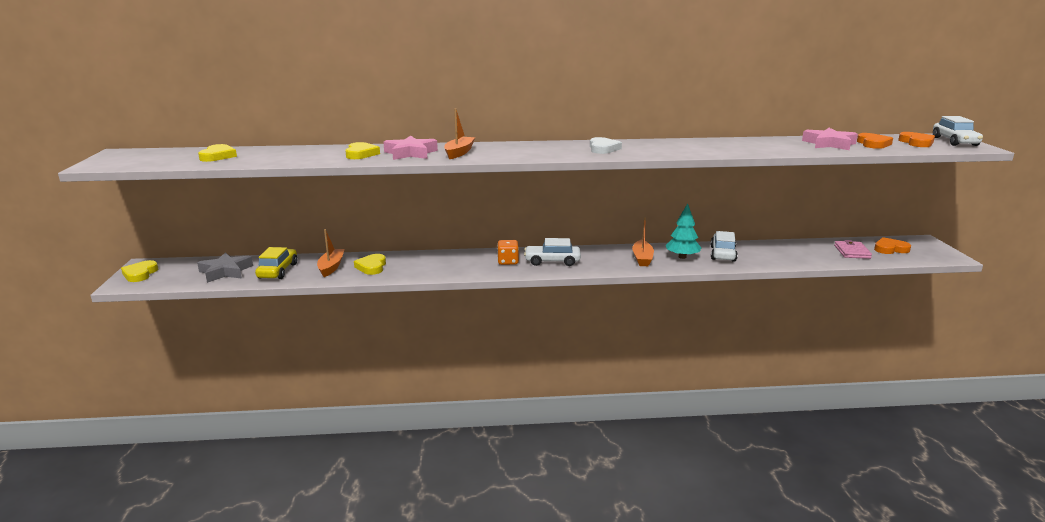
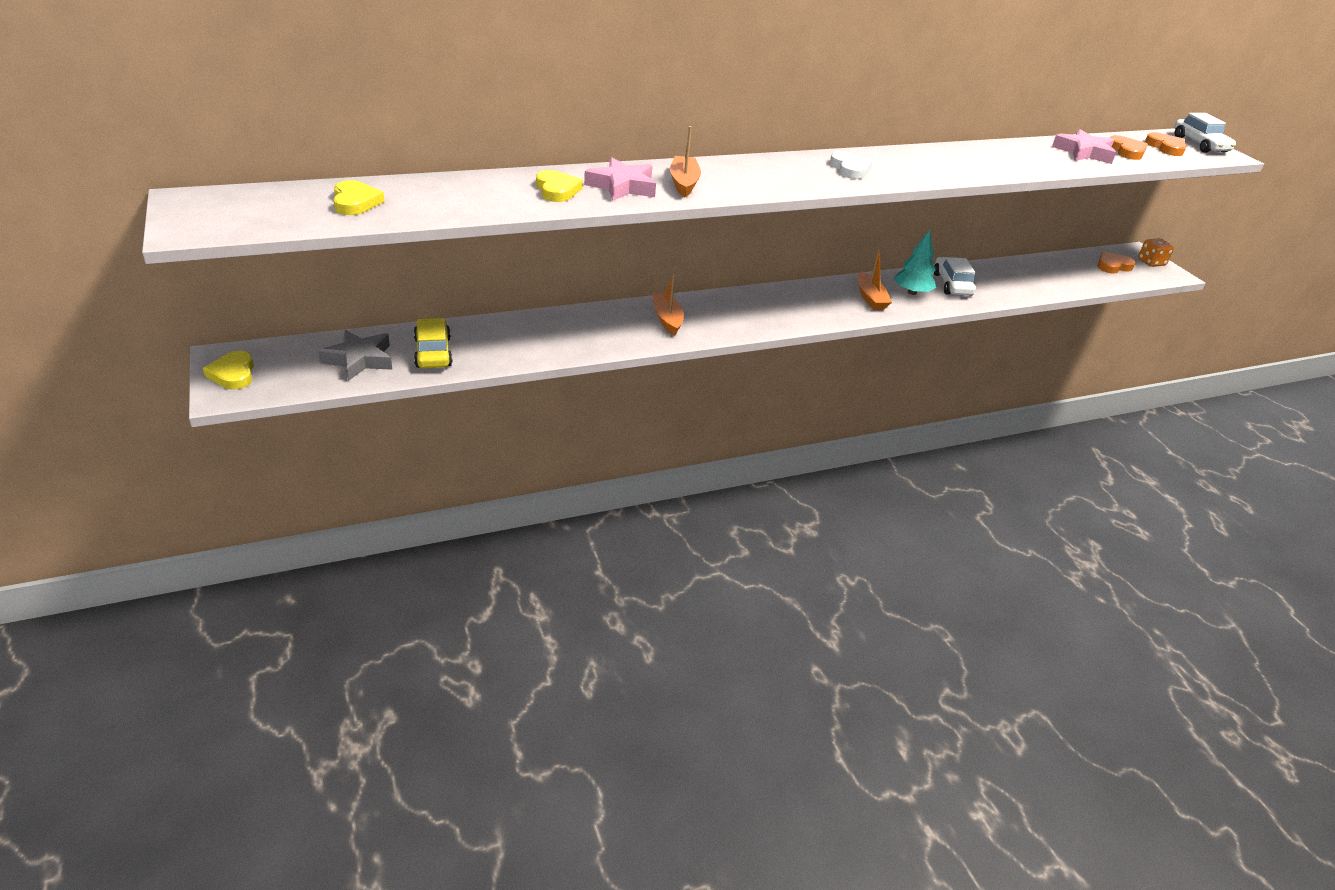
camera: 20 degrees left, 15 degrees up
orange boat [317,229,345,277] -> orange boat moved to [652,274,684,336]
yellow heart [354,254,386,275] -> none
orange dice [497,240,519,265] -> orange dice moved to [1138,238,1174,267]
white car [524,238,581,266] -> none
pink wallet [834,240,872,259] -> none

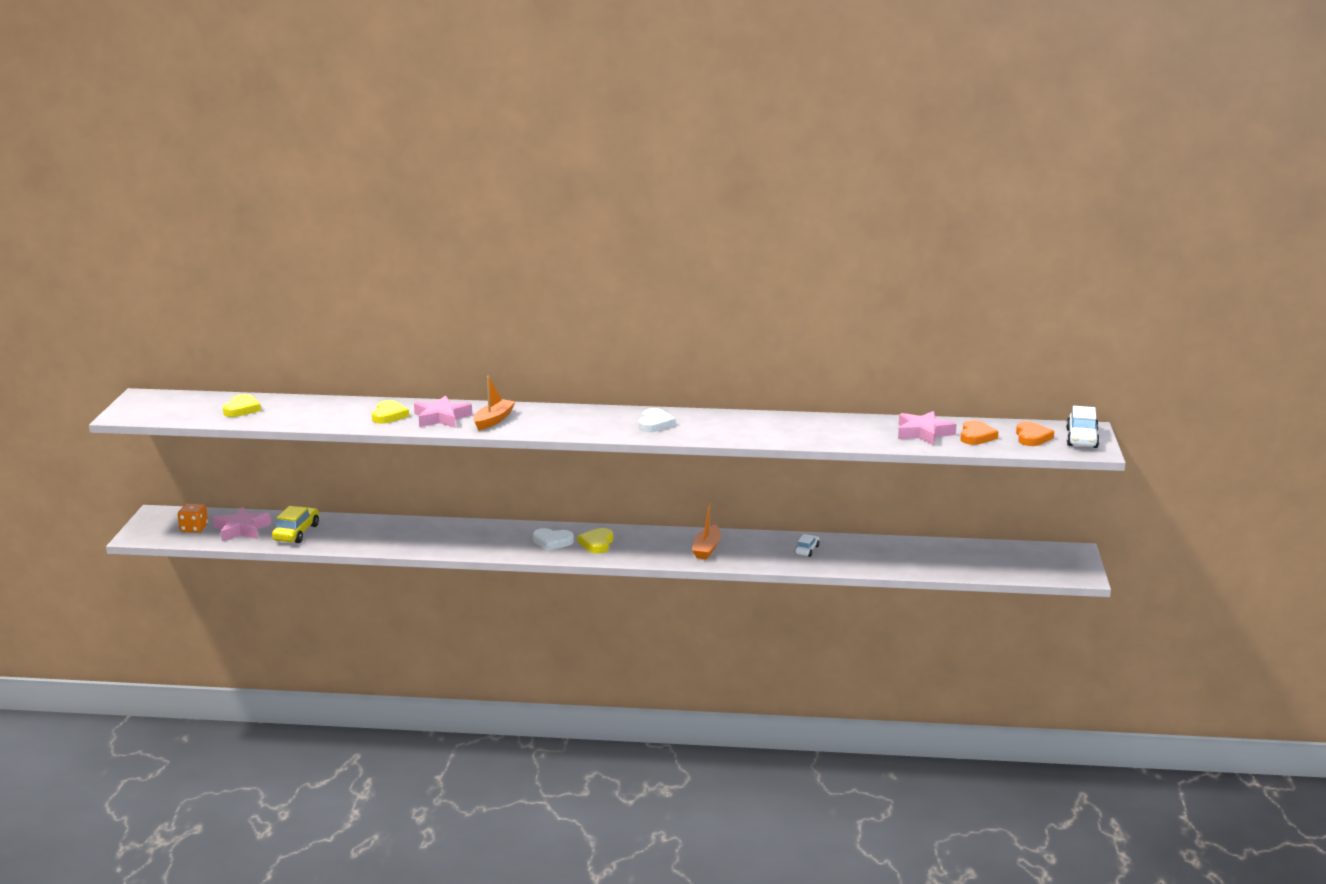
camera: 30 degrees right, 15 degrees down
yellow heart [203,351,254,390] -> yellow heart moved to [578,528,613,553]
grey star [318,330,392,381] -> pink star [213,507,271,541]
orange boat [652,274,684,336] -> none
turquoise tree [894,230,936,295] -> none
white car [934,257,976,296] -> white car [795,534,820,557], size x0.58
orange heart [1098,251,1135,273] -> none
orange dice [1138,238,1174,267] -> orange dice moved to [178,503,208,533]
none -> white heart [533,528,574,551]

